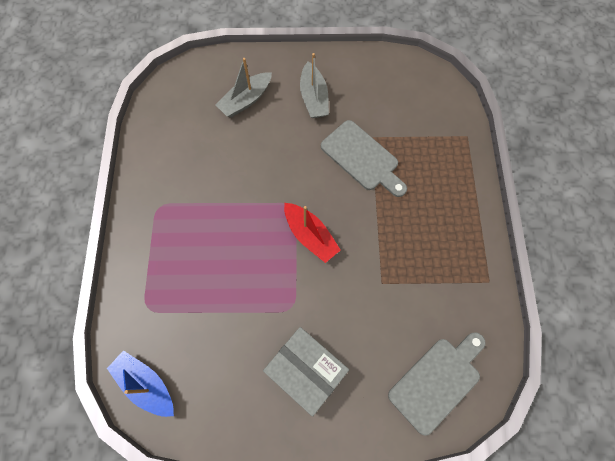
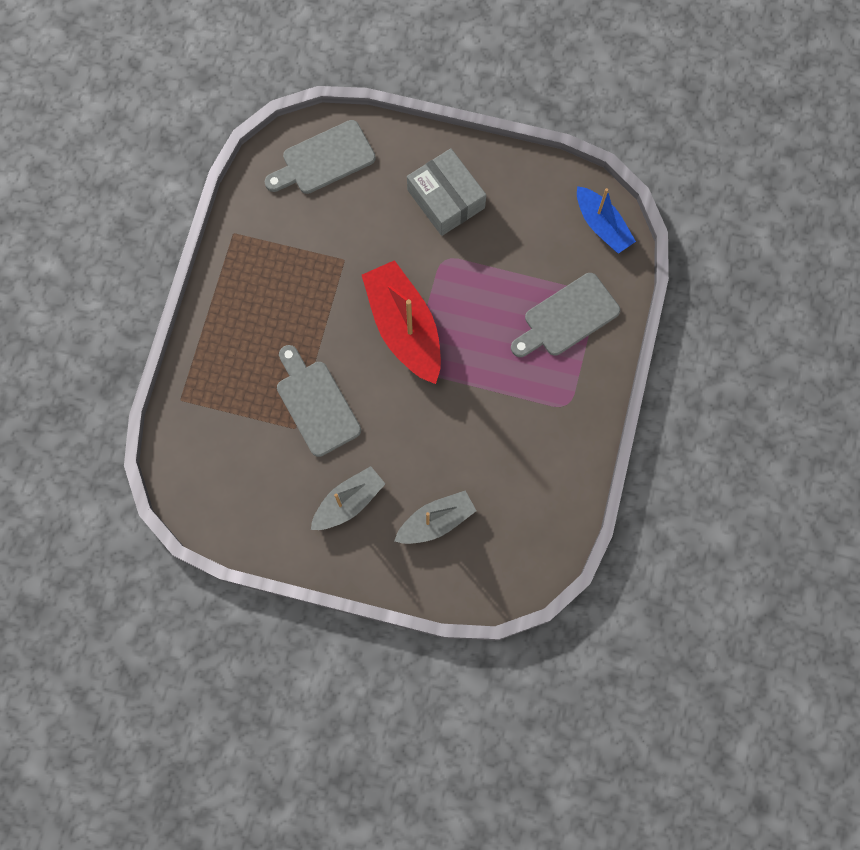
camera: 165 degrees left, 5 degrees up
red boat [284,203,341,263] -> red boat [362,260,441,384], size x1.61
grey boat [300,53,329,118] -> grey boat turned 45 degrees clockwise [311,466,386,530]
none -> grey cutting board [511,273,620,357]

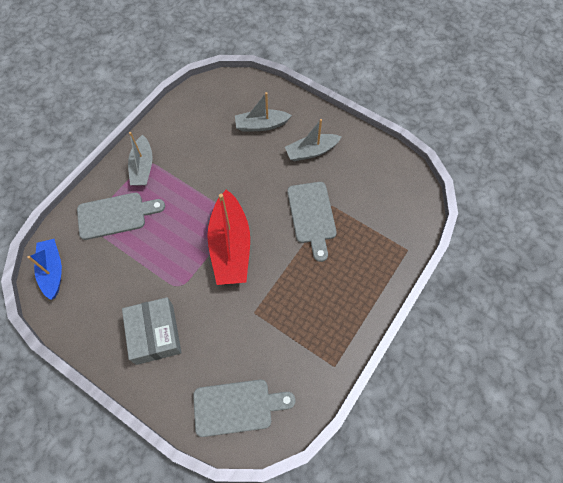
camera: 160 degrees left, 10 degrees down
none -> grey boat [128,132,153,186]

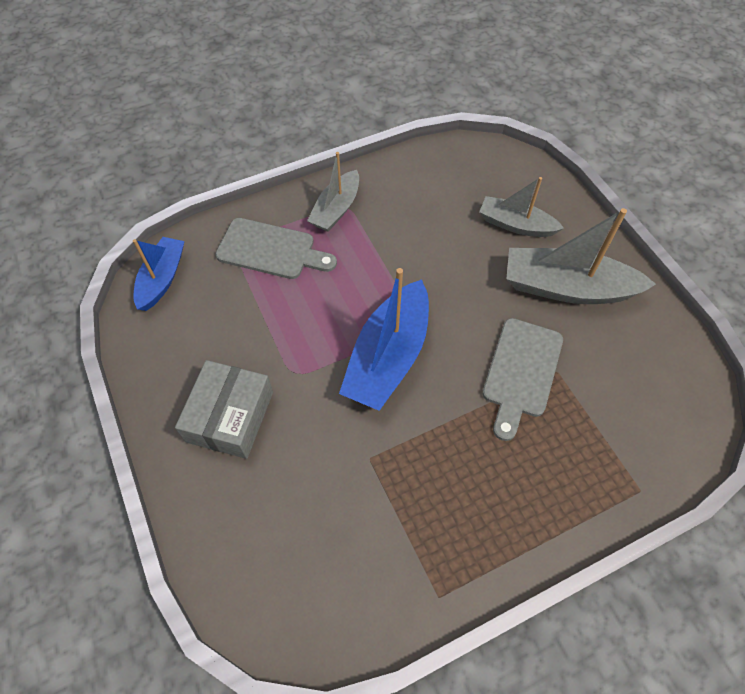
camera: 30 degrees right, 5 degrees down
grey cutting board [193,380,296,437] -> none
red boat [207,189,250,285] -> blue boat [339,268,429,411]
grey boat [285,119,342,161] -> grey boat [506,208,656,304], size x1.61

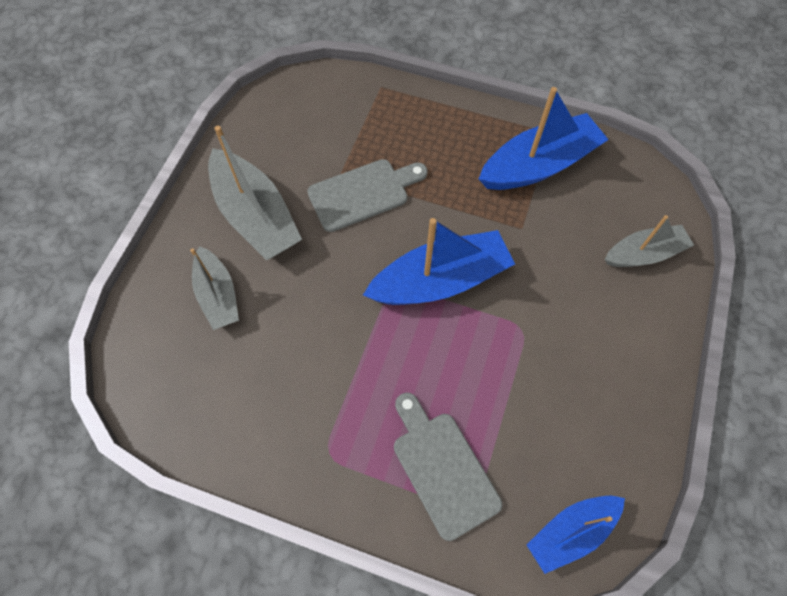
camera: 135 degrees left, 5 degrees up
grey box [175,360,273,459] -> none
grey boat [307,152,359,232] -> grey boat moved to [605,215,694,267]
none -> blue boat [479,87,609,190]

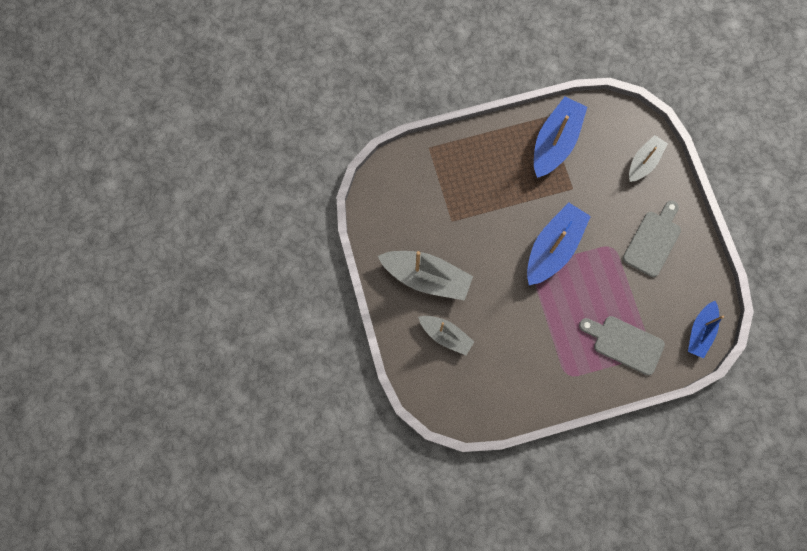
camera: 35 degrees left, 10 degrees up
grey cutting board [307,159,428,232] -> grey cutting board moved to [623,201,681,277]

